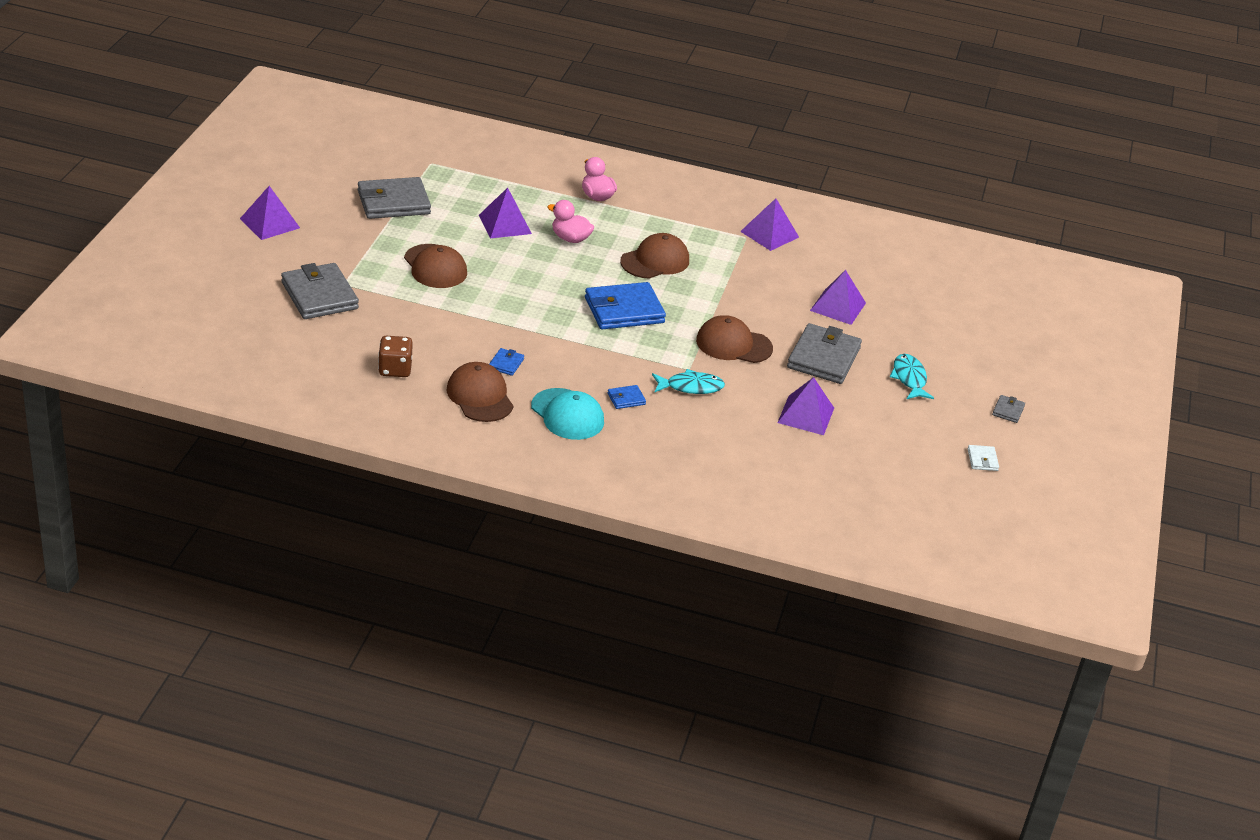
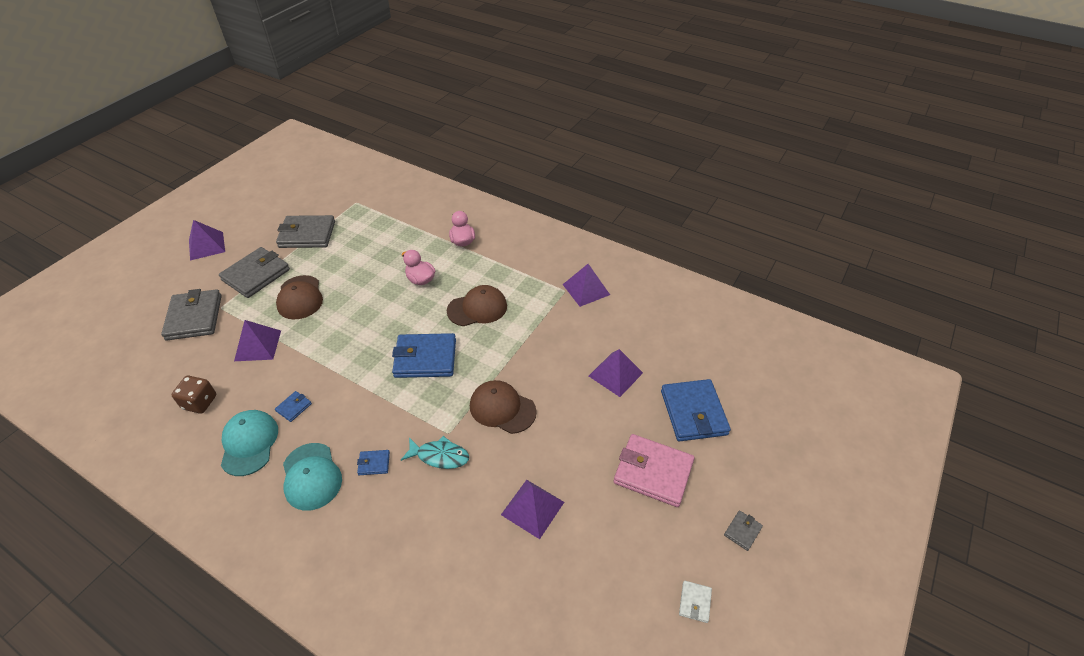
camera: 20 degrees right, 10 degrees up
brown cap [447,362,513,422] -> turquoise cap [221,410,278,476]
purple pyramid [479,188,532,238] -> purple pyramid moved to [234,320,281,361]
grey wallet [787,323,862,384] -> grey wallet moved to [219,247,290,298]
turquoise fish [890,354,934,399] -> pink wallet [614,434,694,507]
none -> blue wallet [661,379,731,441]

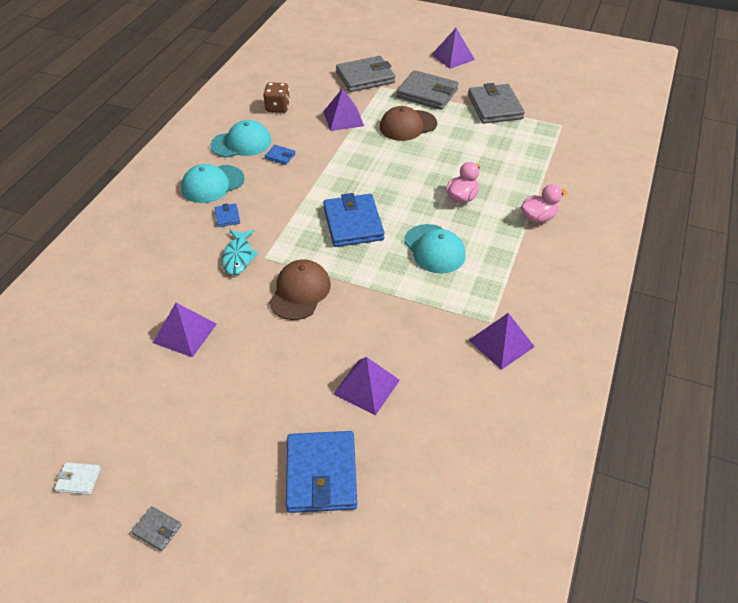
camera: 80 degrees right, 0 degrees up
brown cap [447,285,507,326] -> turquoise cap [404,224,466,274]
pink wallet [614,434,694,507] -> none
blue wallet [661,379,731,441] -> blue wallet turned 75 degrees counterclockwise [286,431,357,513]

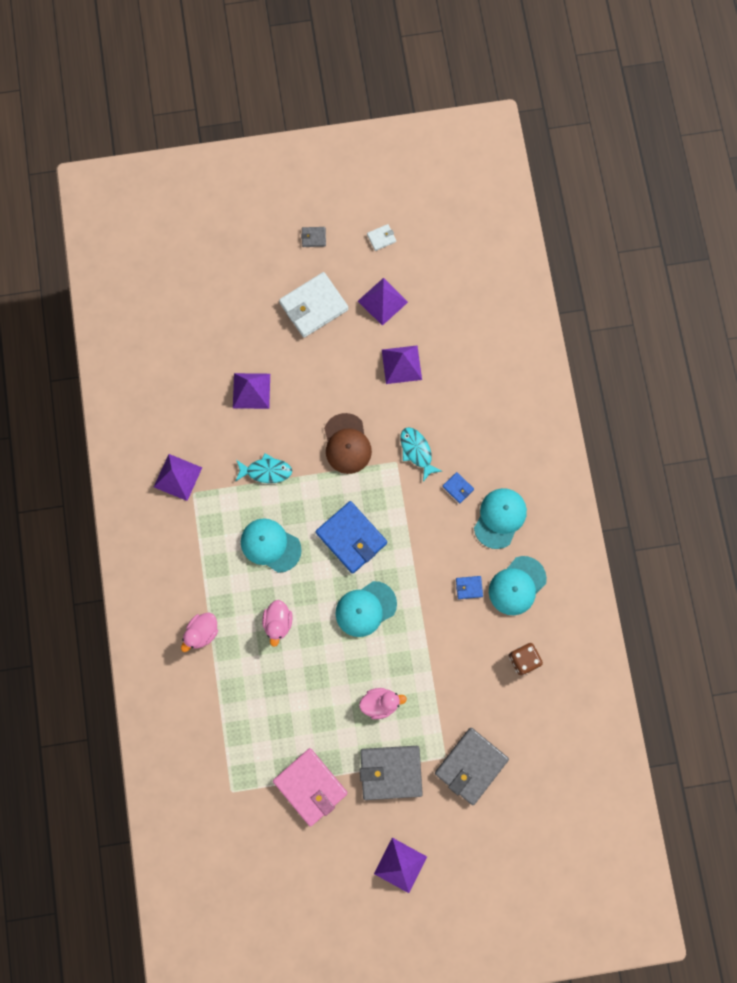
camera: 150 degrees right, 30 degrees up
blue wallet [286,431,357,513] -> none
purple pyramid [323,88,364,131] -> purple pyramid moved to [358,278,408,326]
brown cap [380,106,437,141] -> pink duck [359,688,407,719]
grey wallet [468,83,525,124] -> pink wallet [273,748,348,827]
none -> turquoise fish [235,453,292,483]
none -> white wallet [279,272,348,338]
none -> turquoise cap [335,581,397,637]

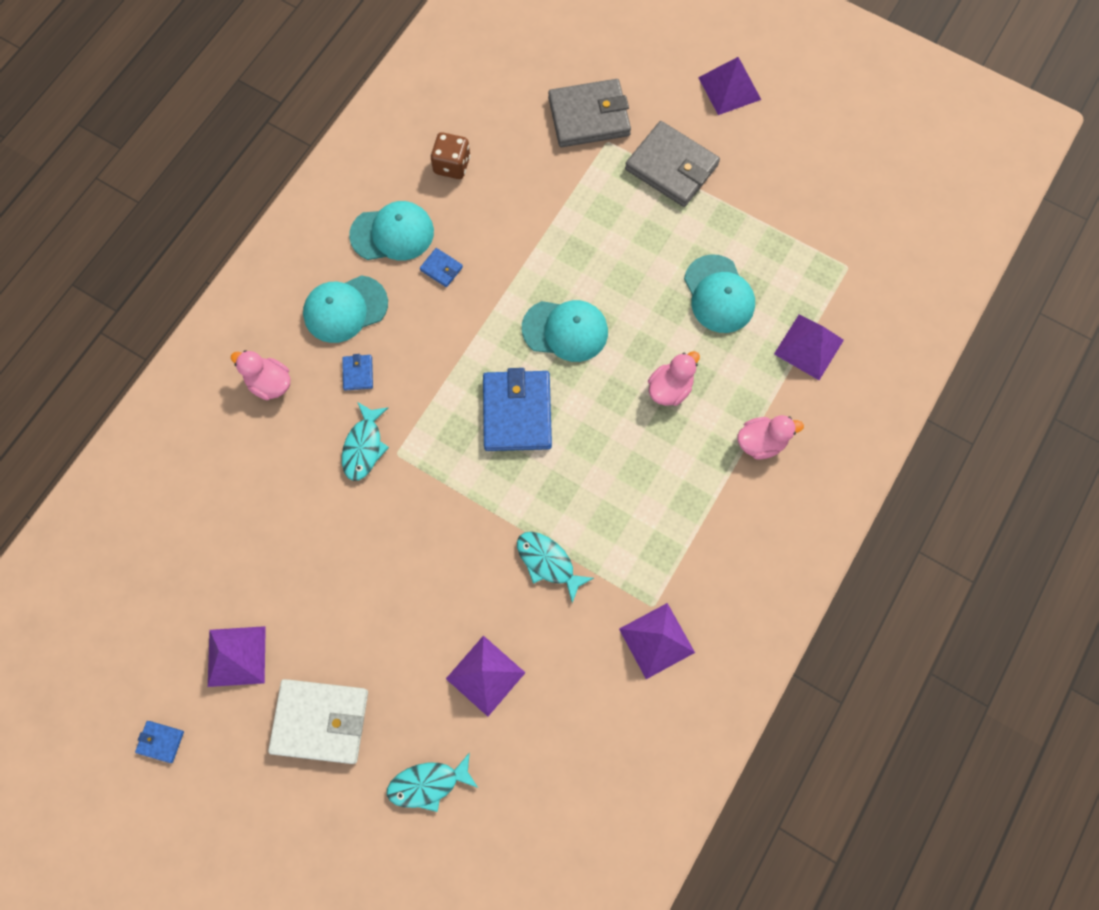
camera: 140 degrees left, 5 degrees down
turquoise cap [241,518,302,573] -> turquoise cap moved to [684,254,755,333]
pink wallet [273,748,348,827] -> none
grey wallet [301,227,326,247] -> none
brown cap [324,413,372,474] -> none
pink duck [359,688,407,719] -> pink duck moved to [230,350,290,400]
white wallet [367,224,396,251] -> blue wallet [135,721,184,763]
purple pyramid [382,346,422,384] -> purple pyramid moved to [774,315,844,380]
none -> turquoise fish [387,752,478,812]

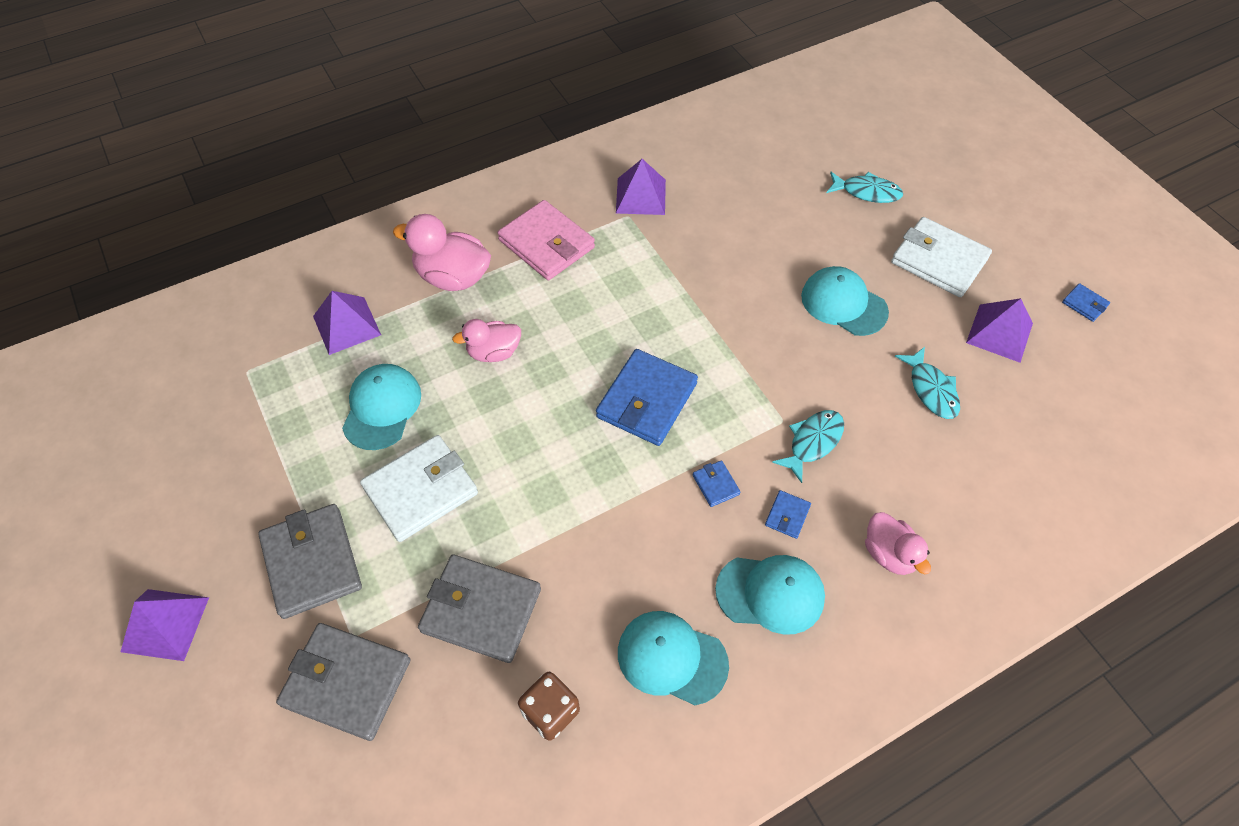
camera: 150 degrees left, 15 degrees down
blue wallet [420,248,463,287] -> blue wallet moved to [693,460,740,507]
purple pyramid [446,635,525,717] -> none
turquoise fish [517,532,594,603] -> turquoise fish moved to [895,347,960,419]
turquoise cap [522,300,608,362] -> turquoise cap moved to [801,266,889,336]
pink duck [737,415,804,460] -> pink duck [393,214,491,291], size x1.54
none -> white wallet [360,435,478,542]
none -> grey wallet [418,554,541,663]
none -> pink wallet [497,200,595,280]

